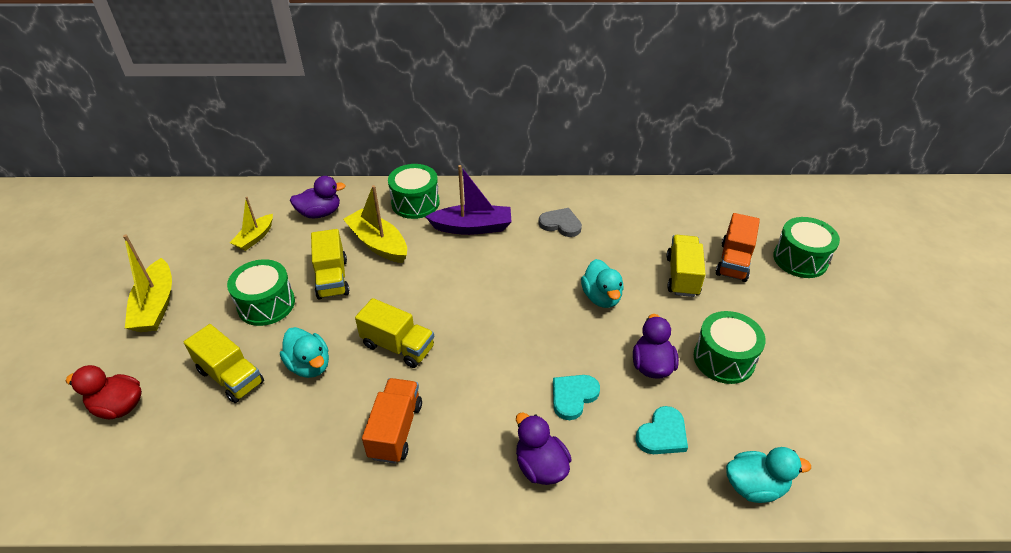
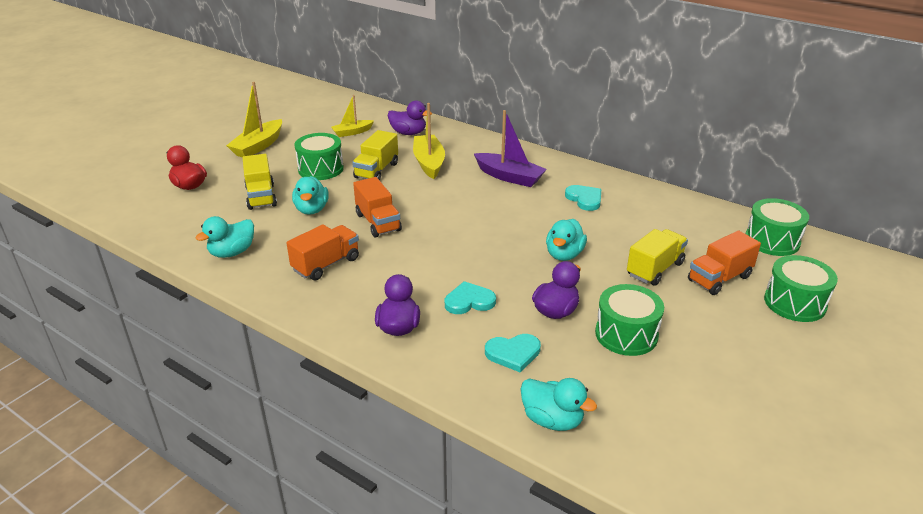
camera: 35 degrees right, 10 degrees down
yellow truck [355,298,434,368] -> orange truck [353,177,402,237]
green drum [388,164,439,219] -> green drum moved to [746,198,809,256]
grey heart [539,208,582,237] -> turquoise heart [565,185,601,211]
none -> turquoise duck [195,216,254,258]

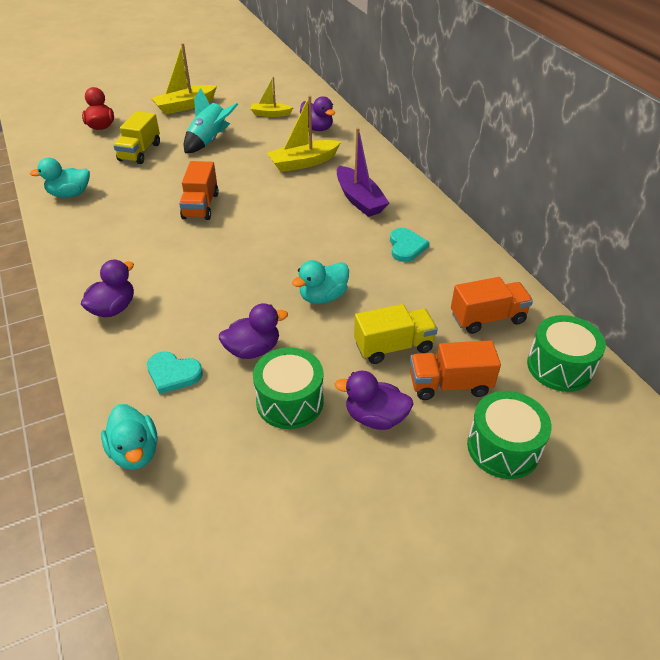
camera: 30 degrees right, 10 degrees up
orange truck [286,224,359,280] -> orange truck moved to [451,277,533,334]
turquoise duck [292,176,329,215] -> none
green drum [294,133,344,180] -> turquoise rocket [184,88,238,153]
yellow truck [352,130,398,180] -> none
yellow boat [413,103,445,179] -> yellow boat turned 135 degrees counterclockwise [267,95,341,172]
turquoise heart [445,281,496,314] -> none
none -> purple duck [335,371,414,430]

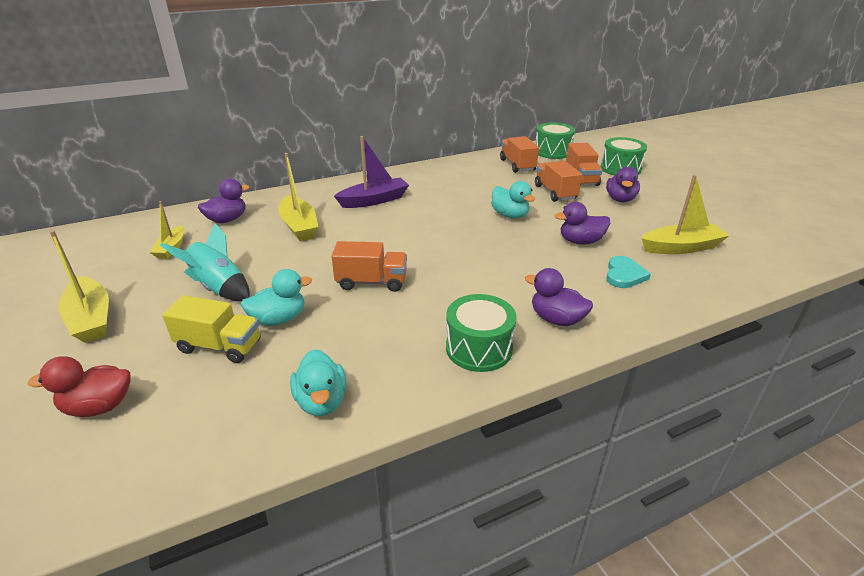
camera: 90 degrees left, 10 degrees down
turquoise duck [101,404,157,470] -> turquoise duck moved to [241,269,312,326]
purple duck [219,303,288,359] -> purple duck turned 75 degrees counterclockwise [555,202,610,244]
green drum [253,348,324,429] -> green drum moved to [446,294,517,372]
yellow truck [354,304,438,364] -> orange truck [535,161,582,202]
turquoise heart [390,228,429,262] -> none
none -> yellow boat [641,175,729,254]

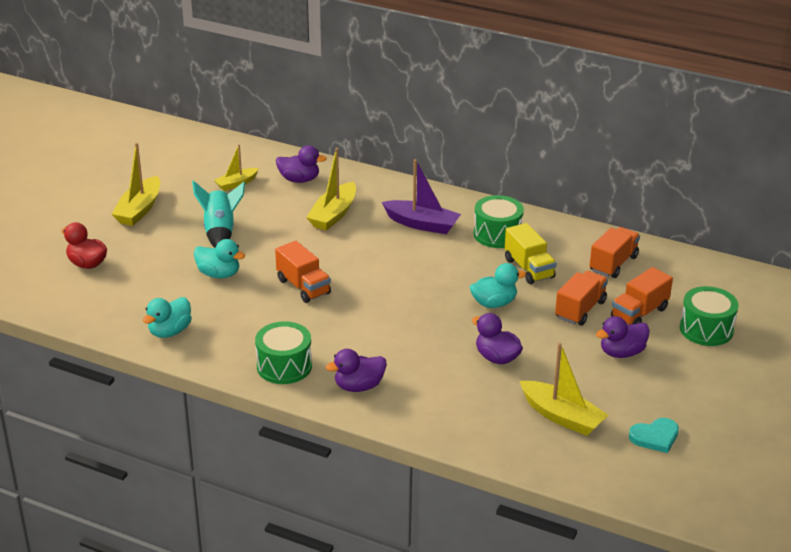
camera: 50 degrees right, 0 degrees up
yellow truck [162,295,261,363] -> yellow truck moved to [504,223,556,284]
turquoise duck [491,181,535,219] -> turquoise duck turned 120 degrees counterclockwise [470,263,526,308]
purple duck [525,268,593,326] -> purple duck turned 105 degrees counterclockwise [326,349,387,392]
green drum [536,123,575,159] -> green drum moved to [473,195,524,248]
turquoise heart [606,256,651,288] -> turquoise heart moved to [629,418,679,453]

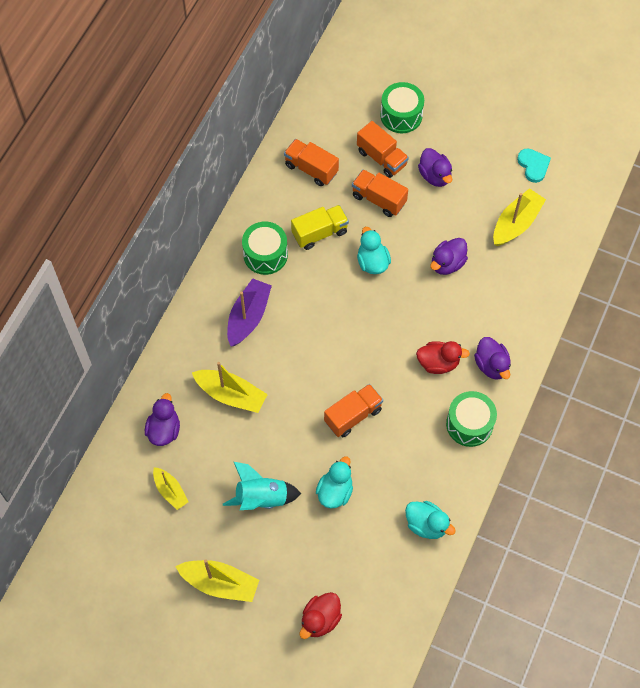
camera: 90 degrees left, 30 degrees up
none -> red duck [416,341,470,374]

